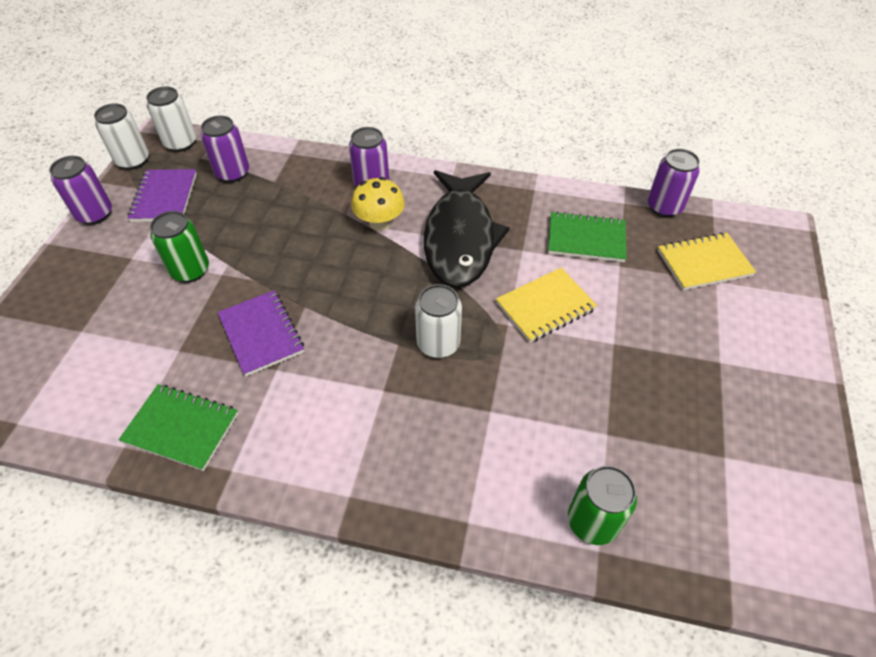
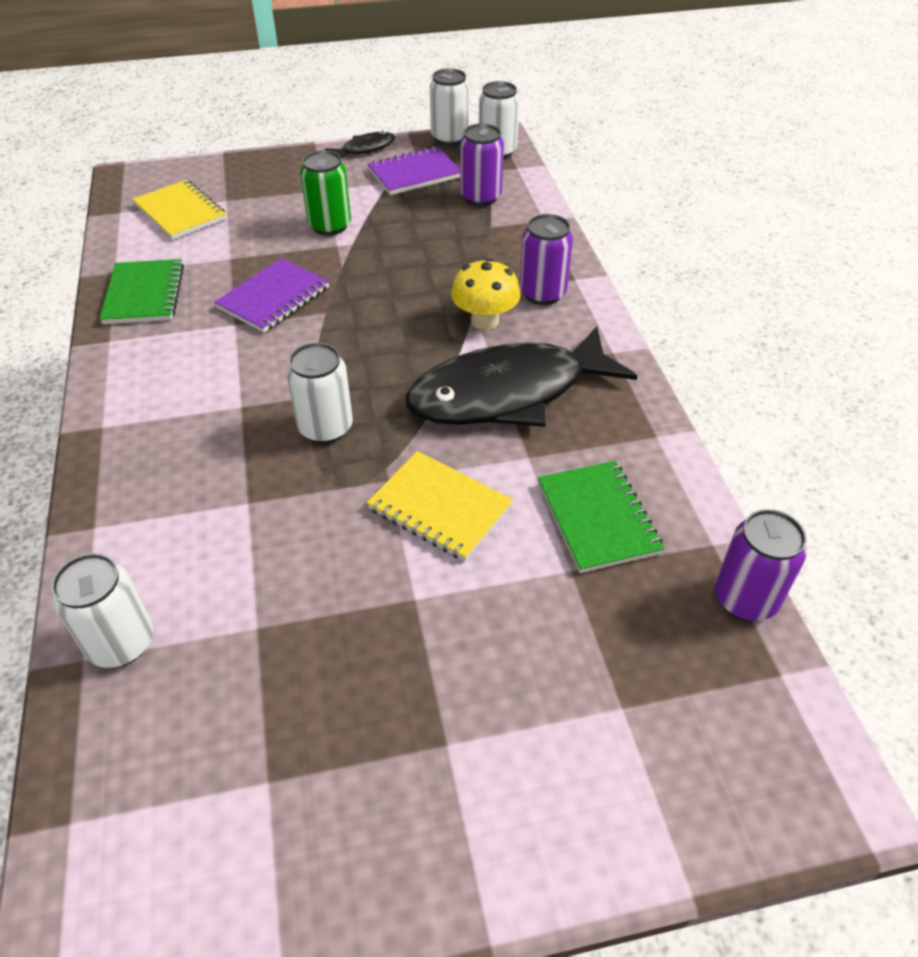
camera: 65 degrees right, 5 degrees down
purple can [49,156,112,225] -> black fish [325,131,395,158]
green can [568,466,637,545] -> white can [51,553,153,668]
yellow notebook [658,232,756,290] -> yellow notebook moved to [132,180,226,240]

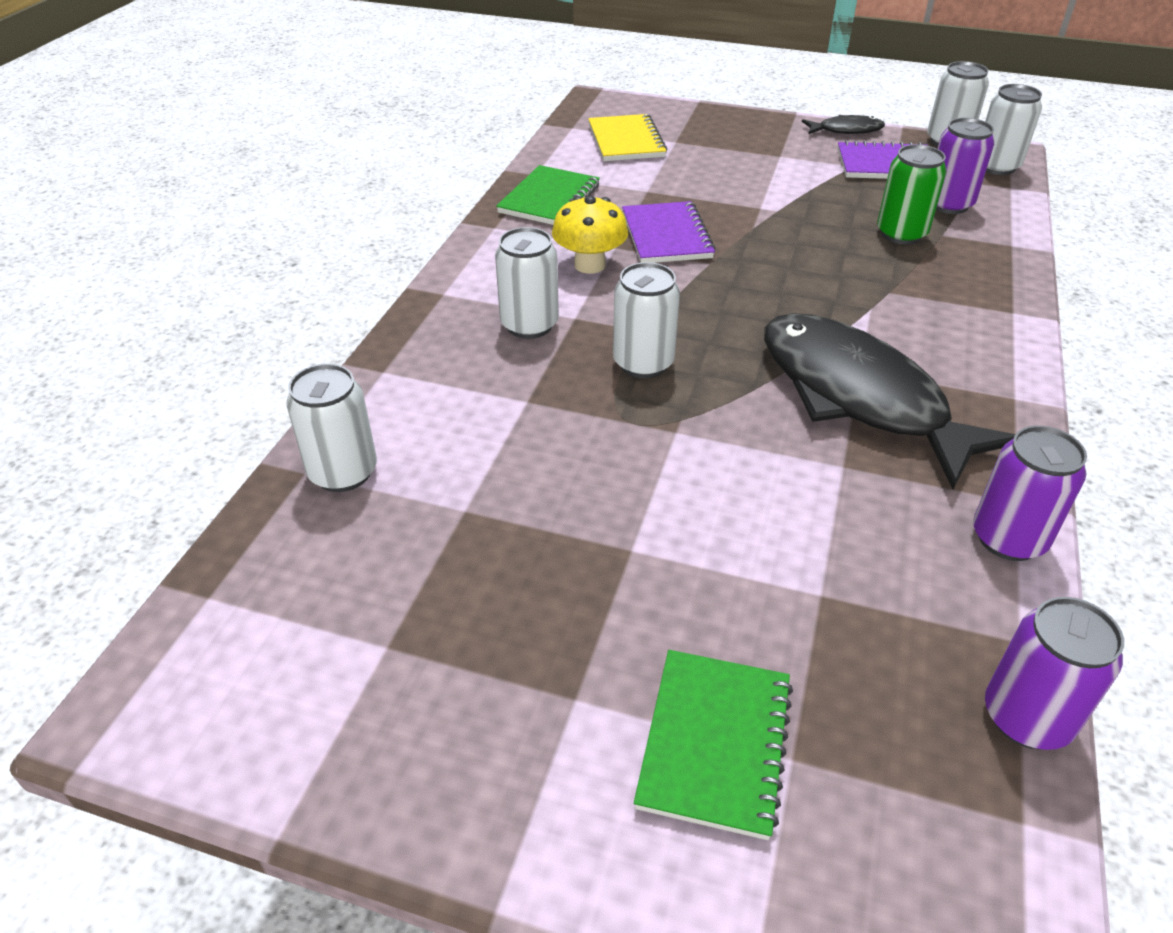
camera: 30 degrees right, 5 degrees down
purple notebook [214,258,329,333] -> purple notebook turned 75 degrees counterclockwise [622,201,716,263]
green can [300,150,351,236] -> green can moved to [877,144,946,245]
yellow notebook [367,451,513,561] -> none
black fish [406,326,637,427] -> black fish turned 45 degrees clockwise [764,313,1016,489]
yellow mushroom [451,258,521,330] -> yellow mushroom moved to [552,196,628,274]
purple can [520,214,573,305] -> purple can moved to [973,426,1087,561]
green notebook [538,461,664,573] -> green notebook moved to [634,650,793,840]
none -> white can [495,227,559,339]

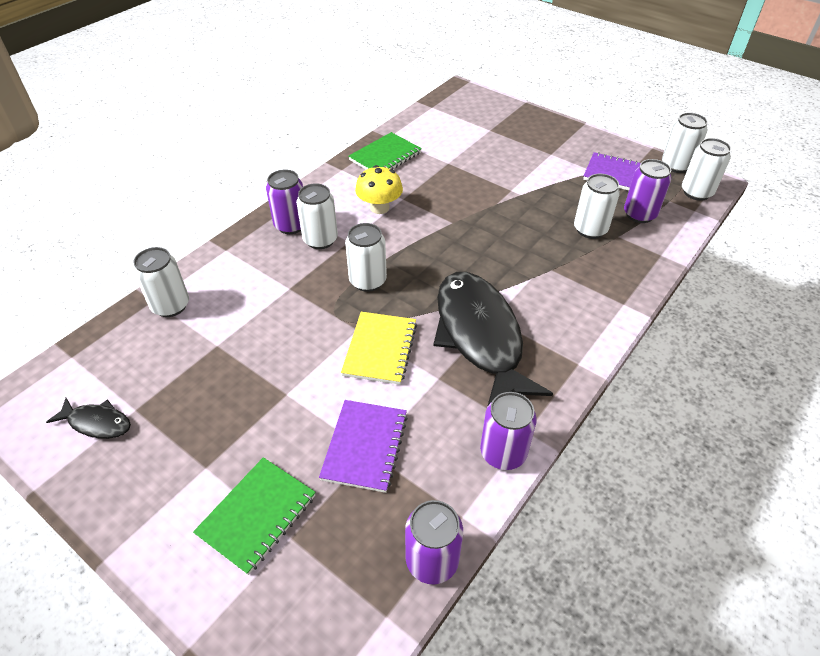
camera: 20 degrees right, 5 degrees up
yellow notebook [588,114,667,161] -> yellow notebook moved to [341,312,417,385]
purple notebook [622,201,716,263] -> purple notebook moved to [319,400,408,493]
black fish [802,115,885,134] -> black fish moved to [46,398,131,439]
green can [877,144,946,245] -> white can [574,174,620,239]
none -> purple can [266,169,303,234]

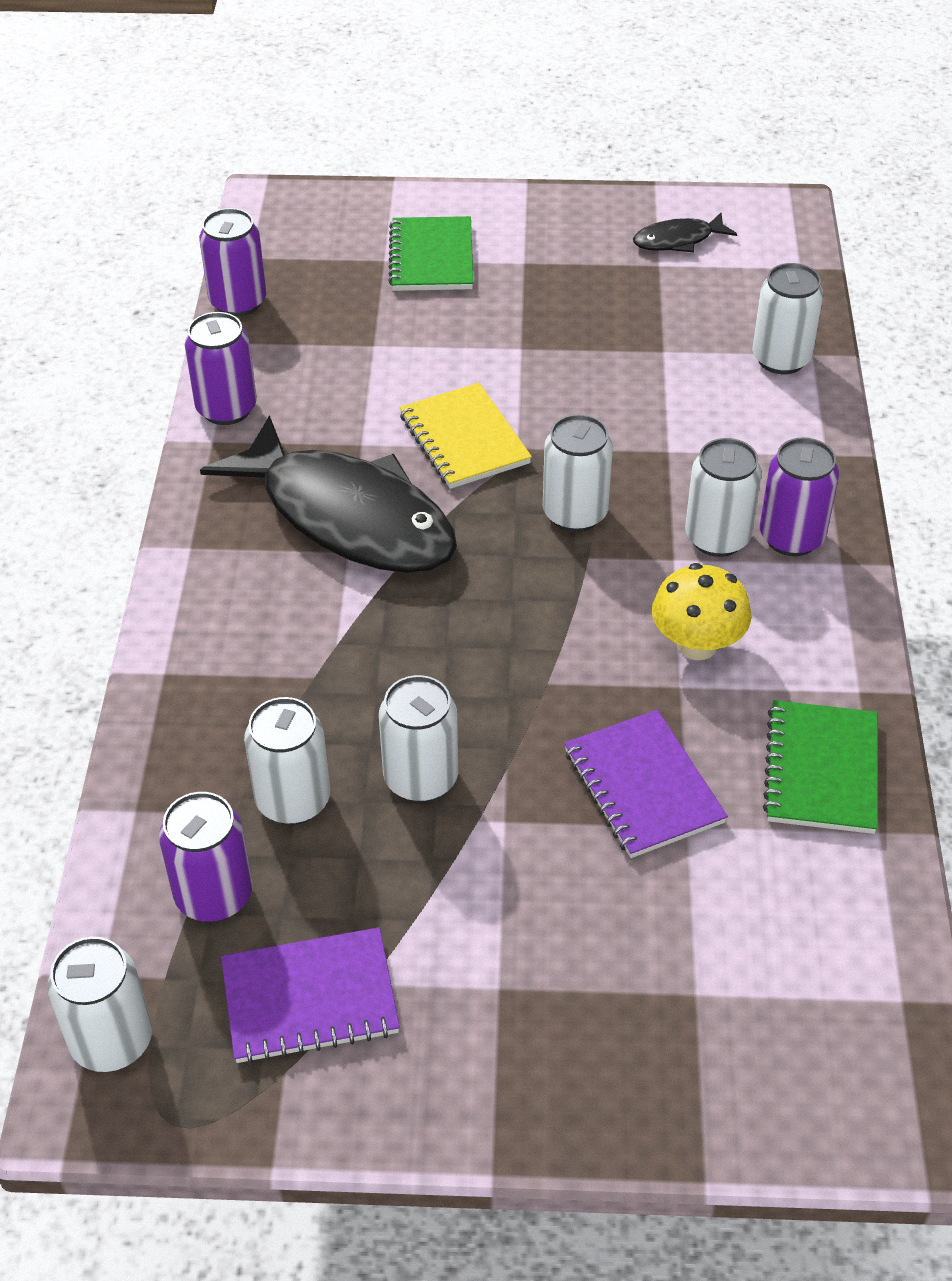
camera: 145 degrees right, 0 degrees up
purple notebook [319,400,408,493] -> purple notebook moved to [564,710,728,858]
white can [662,113,708,173] -> white can moved to [379,675,458,802]

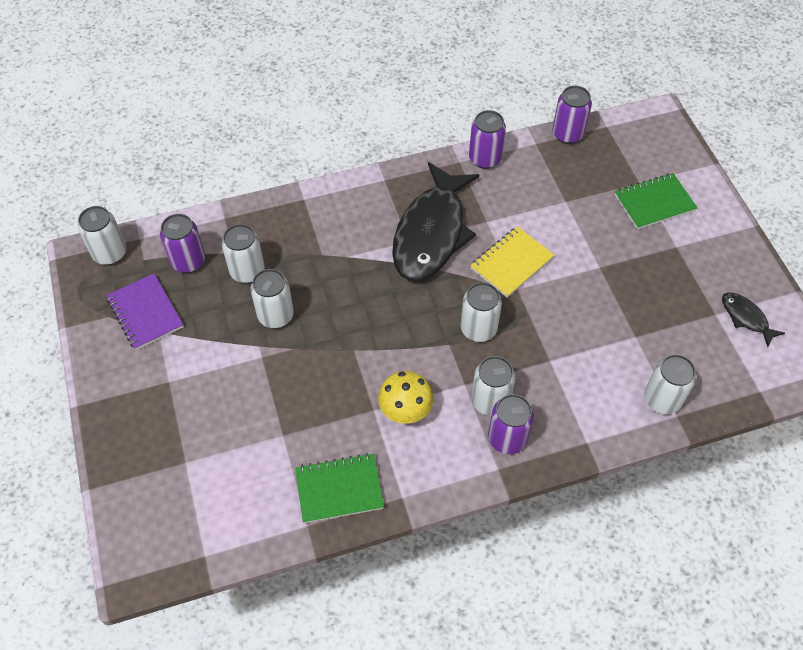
camera: 70 degrees right, 10 degrees up
purple notebook [564,710,728,858] -> none

